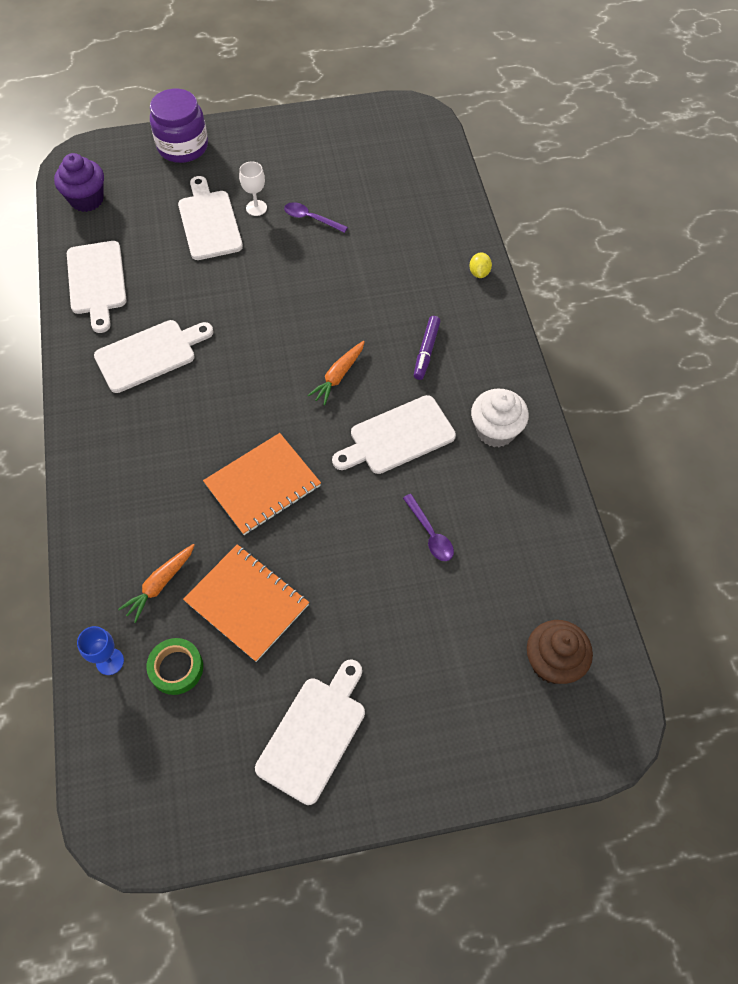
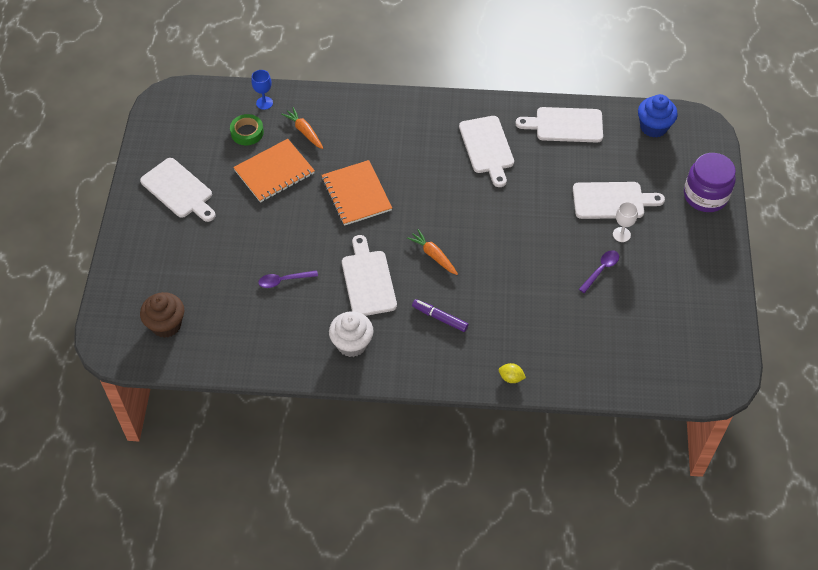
camera: 105 degrees right, 5 degrees down
purple cupcake [54,153,104,212] -> blue cupcake [638,94,678,138]

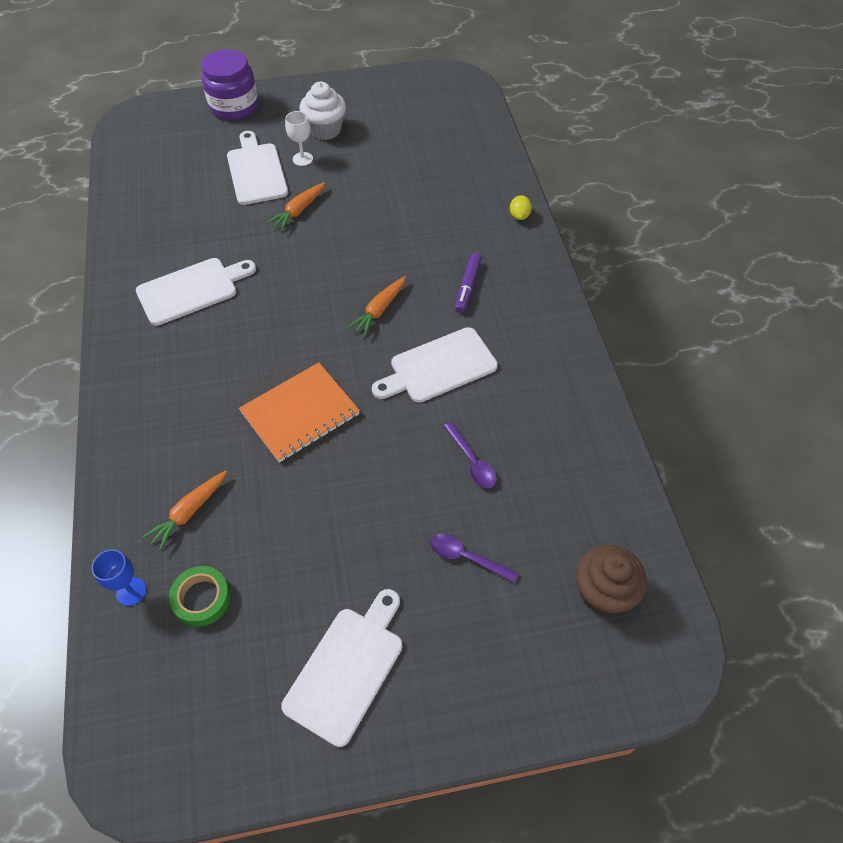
camera: 105 degrees left, 0 degrees up
orange notebook [233,139,315,203] -> none
white cupcake [329,311,374,357] -> white cupcake moved to [300,82,346,140]
white cutting board [515,107,603,142] -> none
purple spoon [579,250,619,293] -> purple spoon moved to [430,534,519,583]
blue cupcake [638,94,678,138] -> none
none -> orange carrot [267,182,326,231]

